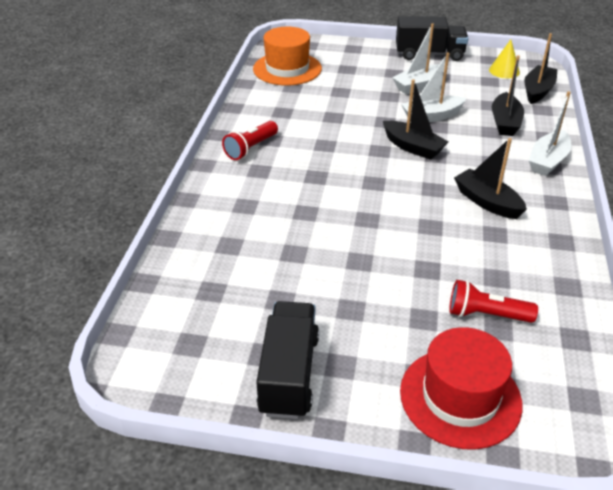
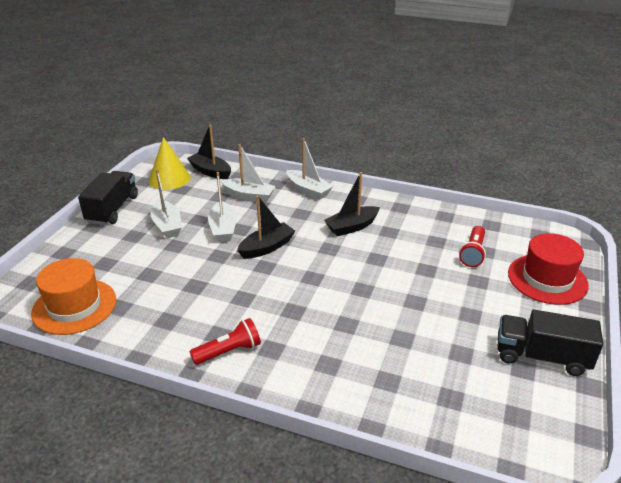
camera: 80 degrees left, 5 degrees down
red flashlight [222,121,278,160] -> red flashlight turned 75 degrees counterclockwise [190,318,261,365]
yellow cone [489,39,520,79] -> yellow cone [149,137,191,190], size x1.53
black boat [492,55,524,136] -> white boat [221,144,276,203]

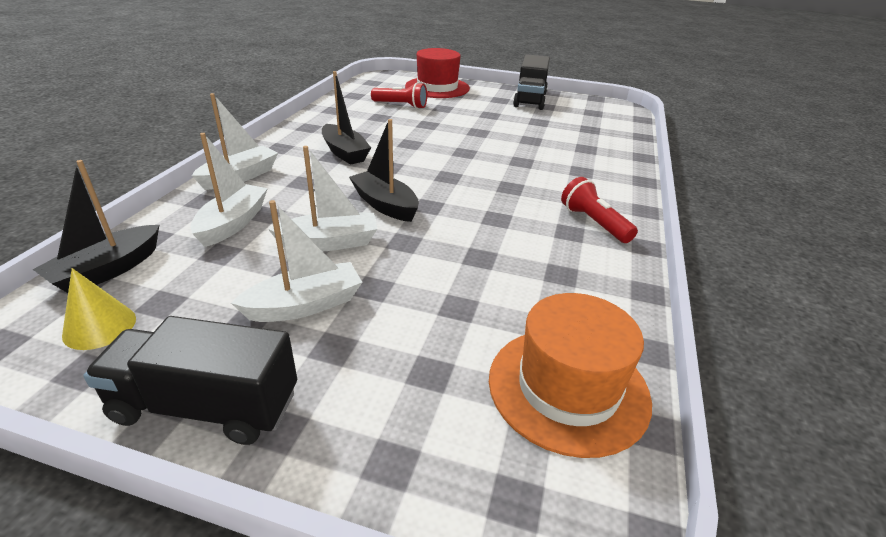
camera: 95 degrees left, 0 degrees up
yellow cone [149,137,191,190] -> yellow cone [62,268,136,350], size x0.65

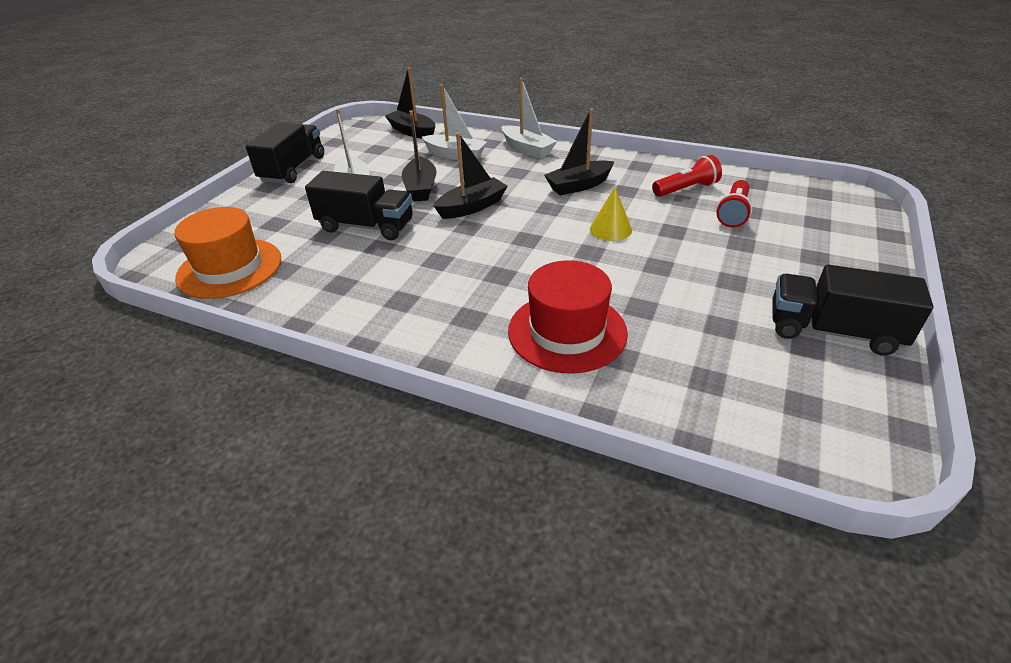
camera: 100 degrees right, 5 degrees up
yellow cone [62,268,136,350] -> yellow cone moved to [590,187,632,241]
white boat [268,146,377,251] -> black boat [402,110,437,201]
red hat [405,48,470,98] -> red hat moved to [508,260,628,374]
red flashlight [561,177,638,243] -> red flashlight moved to [652,155,722,197]
none -> black truck [305,171,413,240]

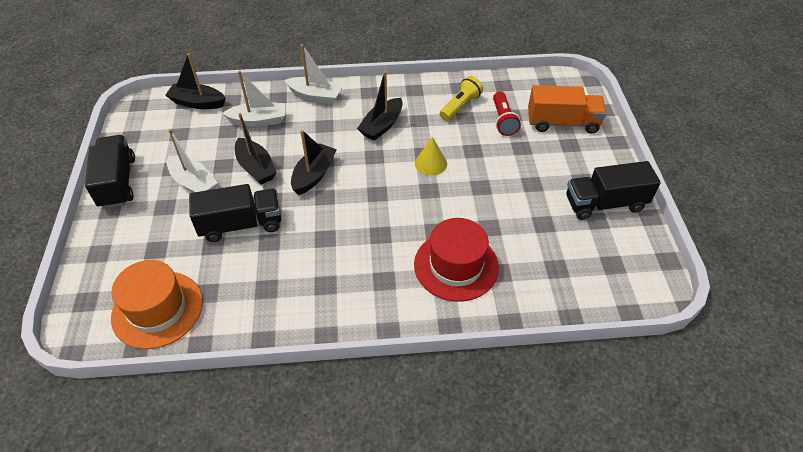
camera: 30 degrees left, 10 degrees up
red flashlight [652,155,722,197] -> yellow flashlight [440,76,483,121]
none -> orange truck [528,85,607,134]

